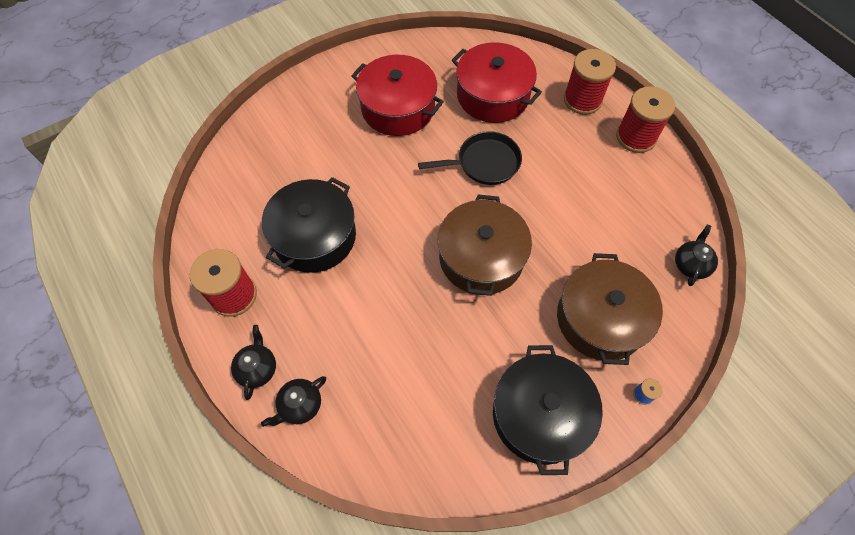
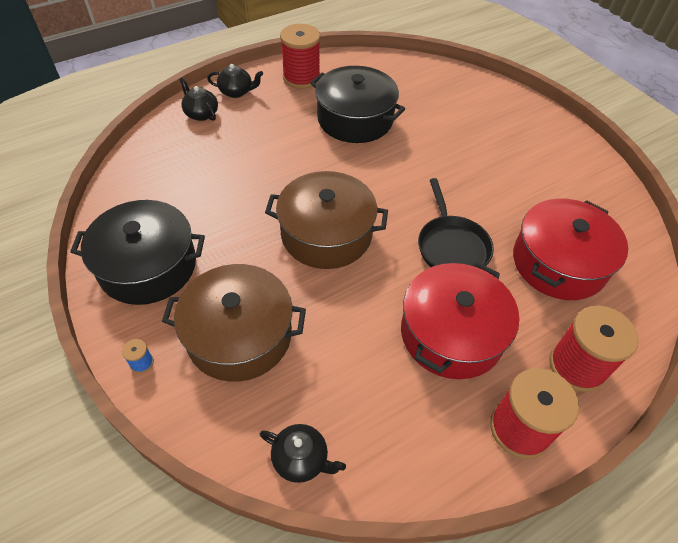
camera: 90 degrees right, 10 degrees down
red pot [351,55,444,136] -> red pot moved to [401,262,519,379]

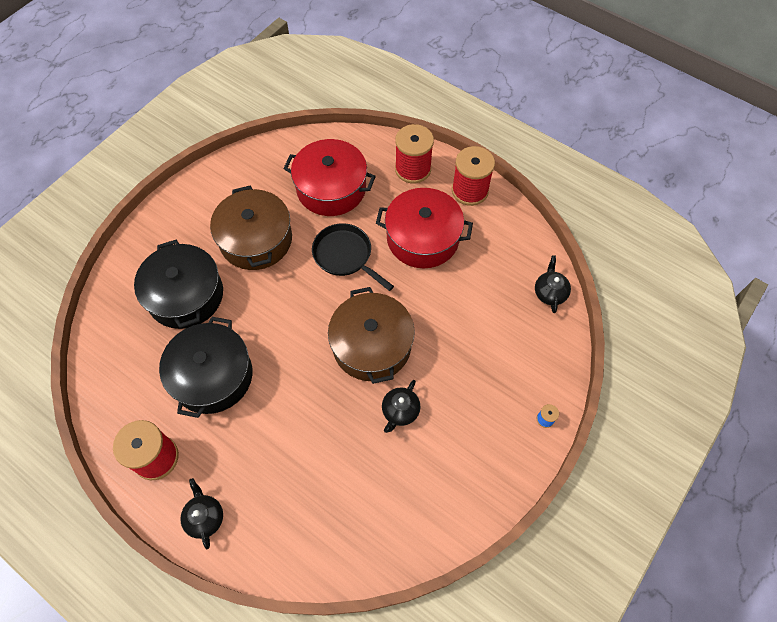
camera: 110 degrees left, 10 degrees up
black pot [70,200,205,305] -> black pot moved to [134,240,223,329]
brown pot [162,264,306,382] -> brown pot moved to [210,186,292,270]
black teapot [179,78,218,121] -> black teapot moved to [382,380,420,433]
black pan [418,178,494,267] -> black pan turned 105 degrees counterclockwise [312,223,394,291]

